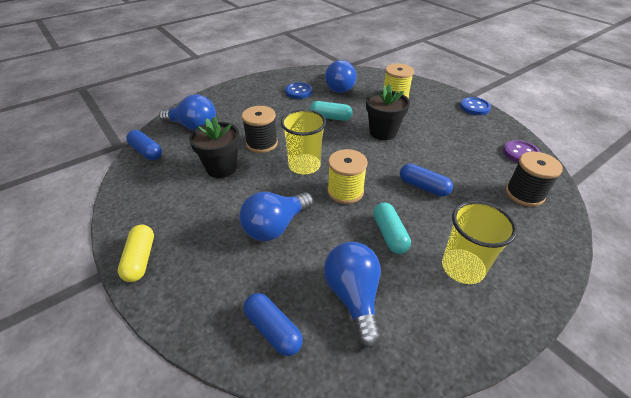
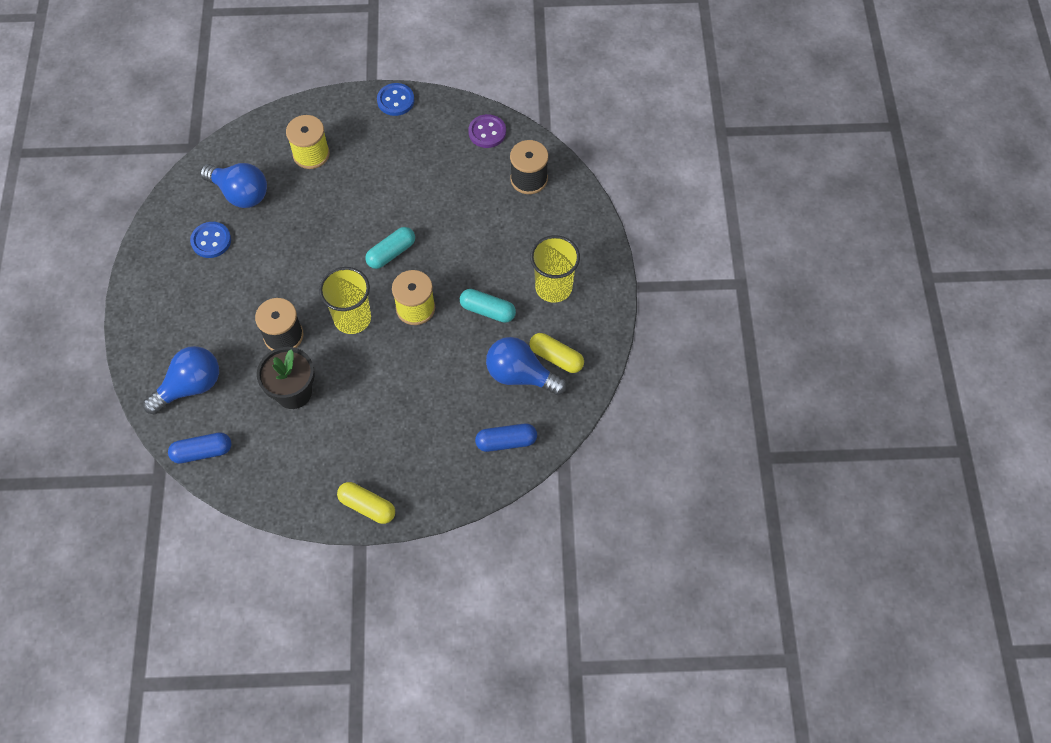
camera: 55 degrees left, 20 degrees up
blue light bulb [239,192,313,241] -> none
turquoise capsule [310,101,353,121] -> turquoise capsule moved to [365,227,415,269]
black flower pot [366,84,410,140] -> none
blue capsule [400,164,453,197] -> none
none -> yellow capsule [530,333,584,373]

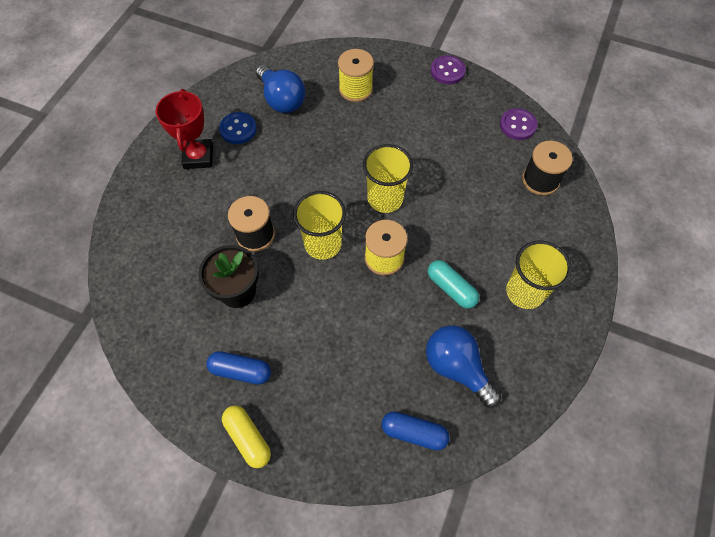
camera: 25 degrees right, 0 degrees up
blue light bulb [143,346,219,415] -> none
blue capsule [168,433,232,464] -> blue capsule moved to [206,351,271,385]
turquoise capsule [365,227,415,269] -> yellow cup [363,144,413,213]
blue button [377,83,414,116] -> purple button [431,55,466,84]
yellow capsule [530,333,584,373] -> none
none -> red trophy [156,89,213,169]

